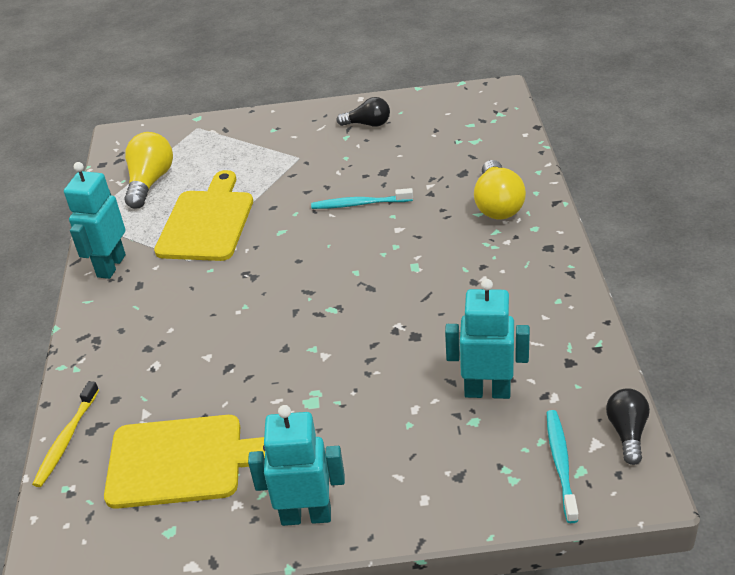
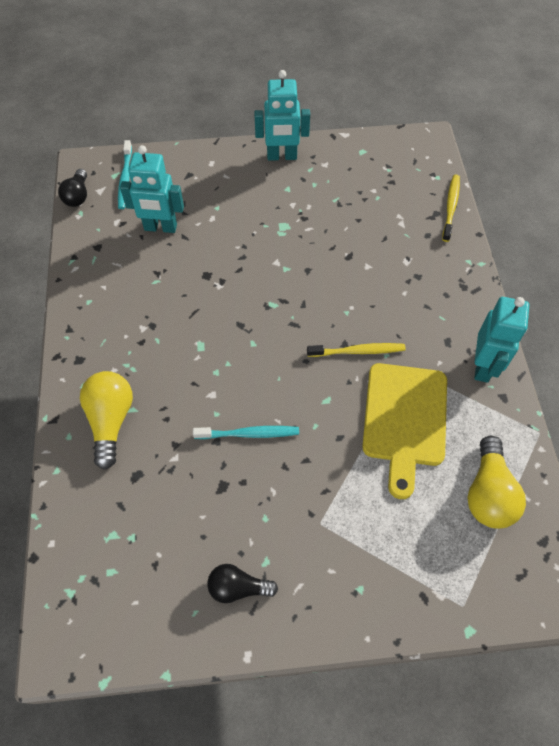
camera: 175 degrees right, 20 degrees up
yellow cutting board [104,415,265,509] -> none
none -> yellow toothbrush [307,343,406,357]

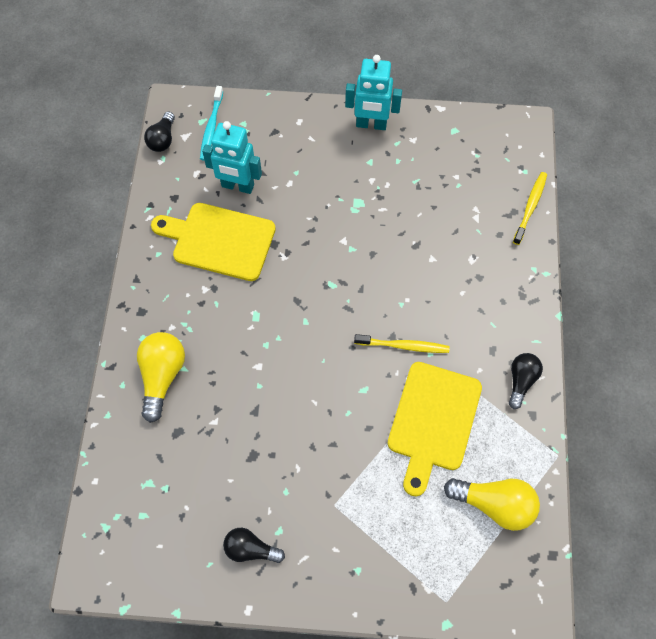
camera: 10 degrees right, 5 degrees up
turquoise toothbrush [193,426,299,439] -> none
yellow light bulb [467,436,526,529] -> yellow light bulb turned 90 degrees counterclockwise [444,478,540,531]
turquoise robot [474,297,529,383] -> black light bulb [509,353,543,409]
none -> yellow cutting board [151,203,276,281]

